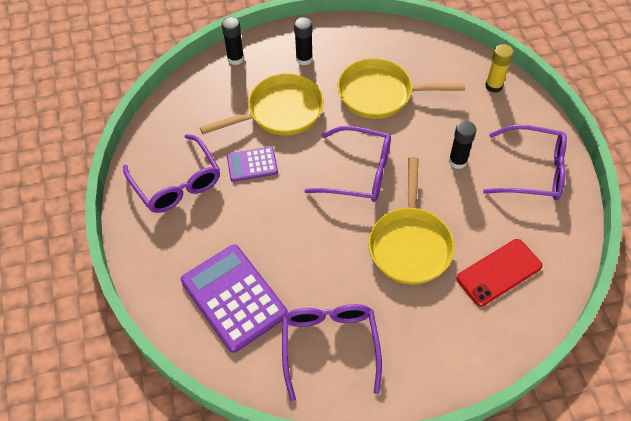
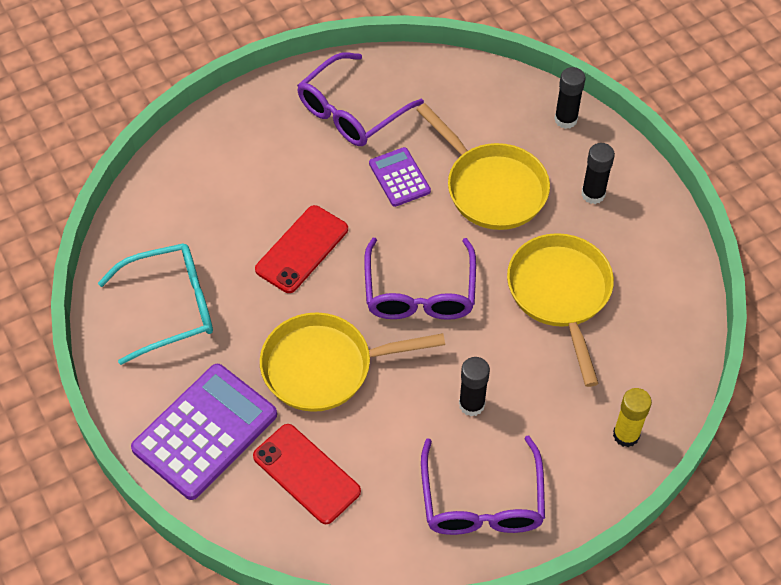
camera: 75 degrees right, 0 degrees up
purple calculator [181,245,288,353] -> purple calculator moved to [131,364,277,500]
purple glasses [282,304,382,401] -> turquoise glasses [98,243,213,365]
none -> red phone [255,205,348,293]

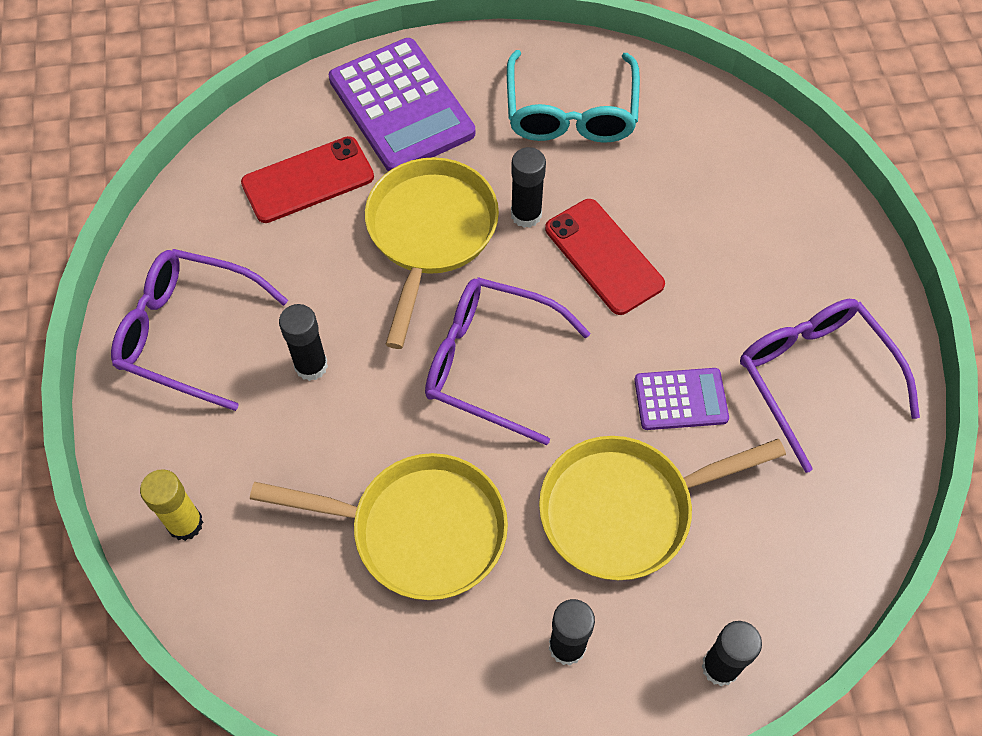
camera: 110 degrees right, 5 degrees up
none -> black glue stick [511,147,546,228]

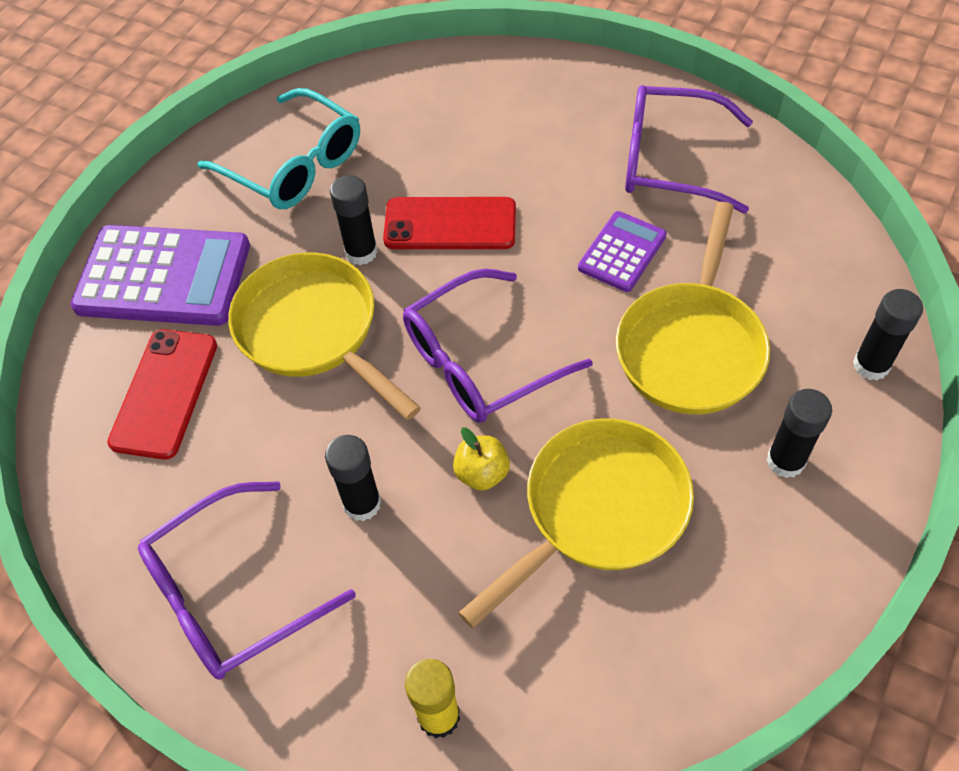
camera: 50 degrees left, 5 degrees down
none -> yellow apple [453,427,510,491]

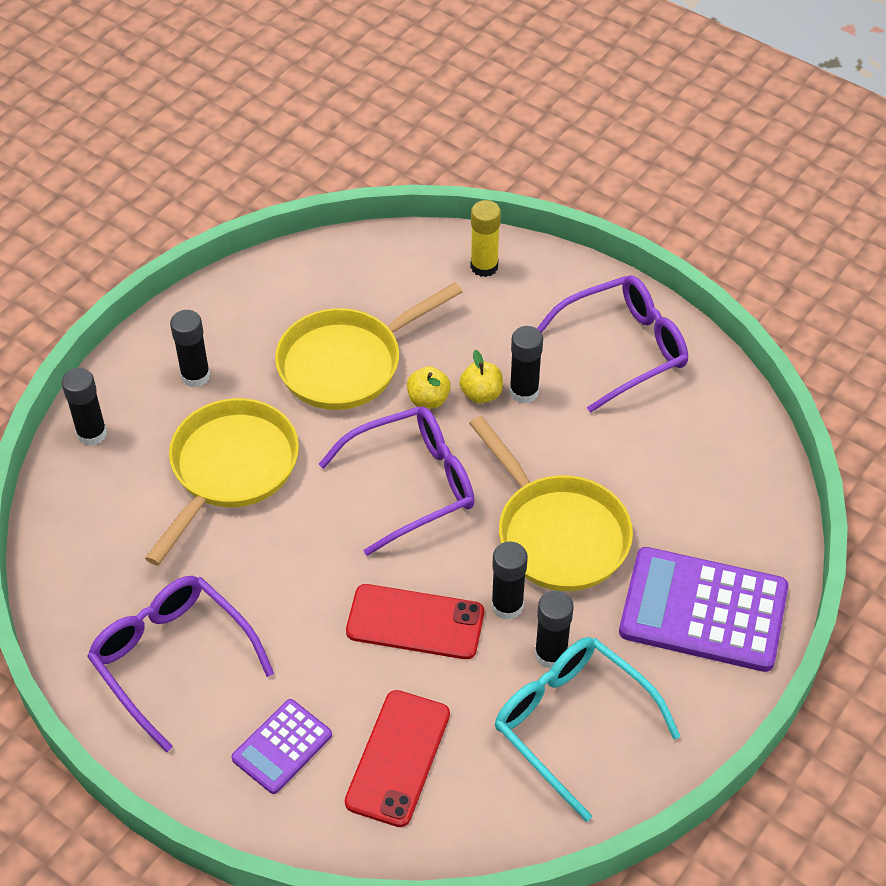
camera: 175 degrees left, 5 degrees down
red phone [107,329,217,460] -> red phone moved to [345,690,450,827]
purple calculator [578,211,667,292] -> purple calculator moved to [231,699,332,794]
purple glasses [625,85,753,213] -> purple glasses turned 150 degrees counterclockwise [87,576,274,752]
none -> yellow apple [459,350,503,403]
none -> black glue stick [535,590,574,669]

